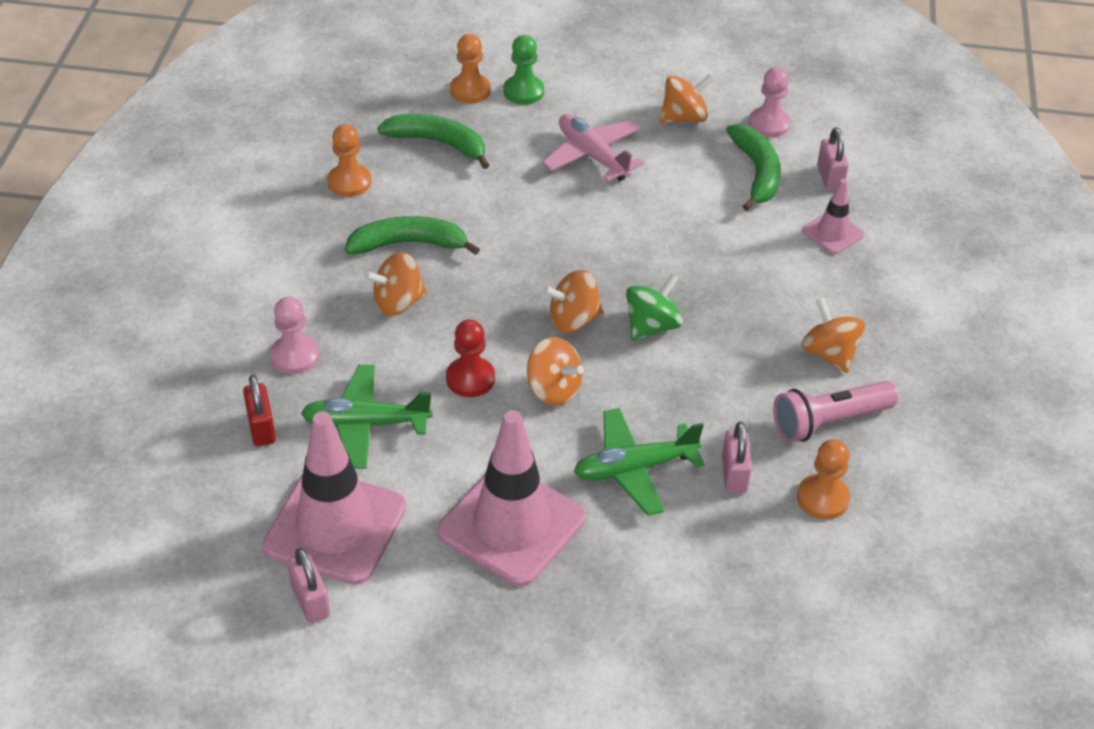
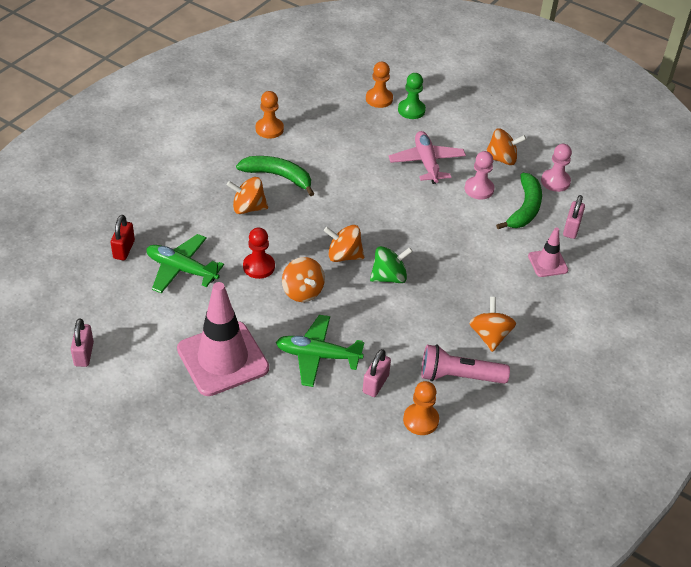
camera: 25 degrees right, 0 degrees up
pink traffic cone [263,411,406,585] -> none
pink pawn [270,297,319,374] -> pink pawn moved to [465,151,495,200]
green banana [377,114,489,169] -> none

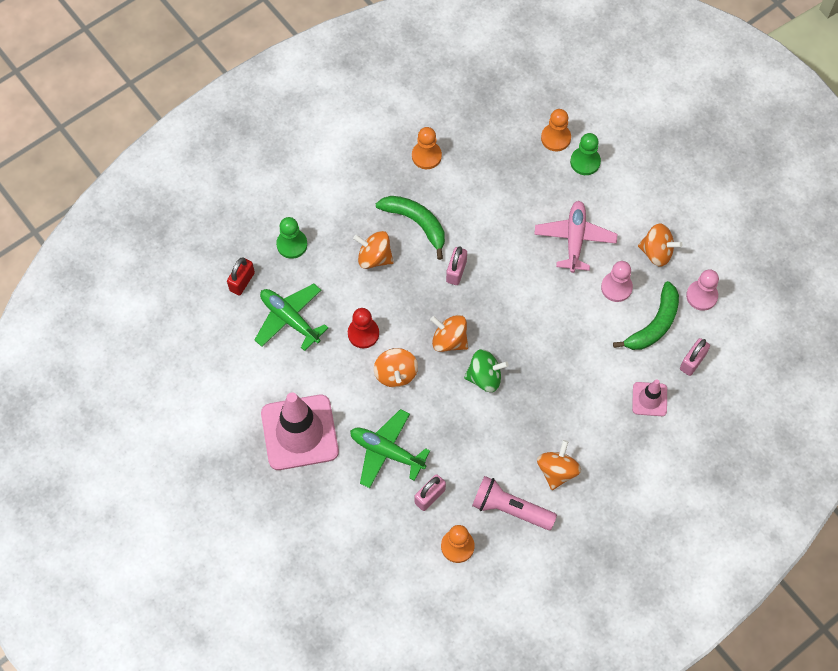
camera: 20 degrees right, 20 degrees up
pink padlock [71,318,94,367] -> pink padlock moved to [446,246,467,285]
none -> green pawn [276,217,307,259]

